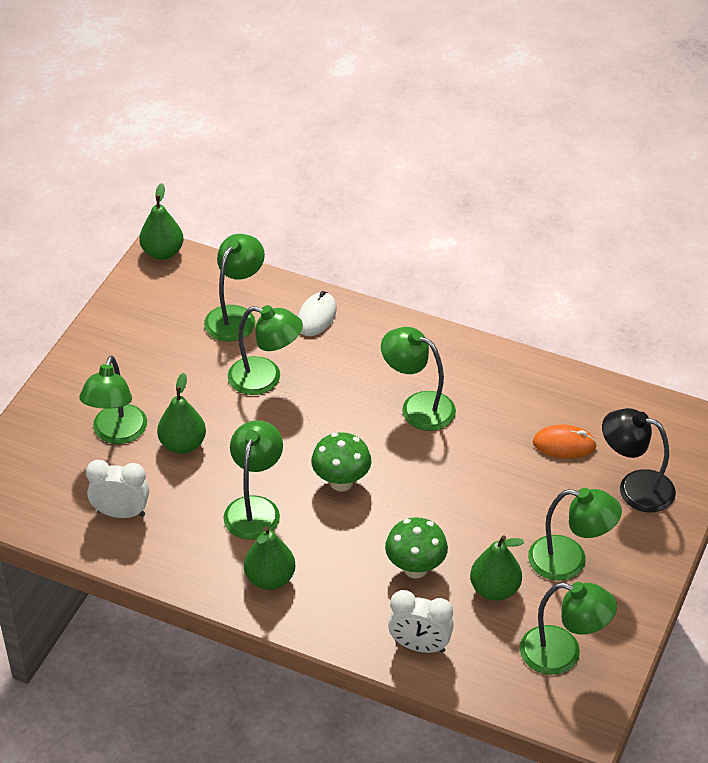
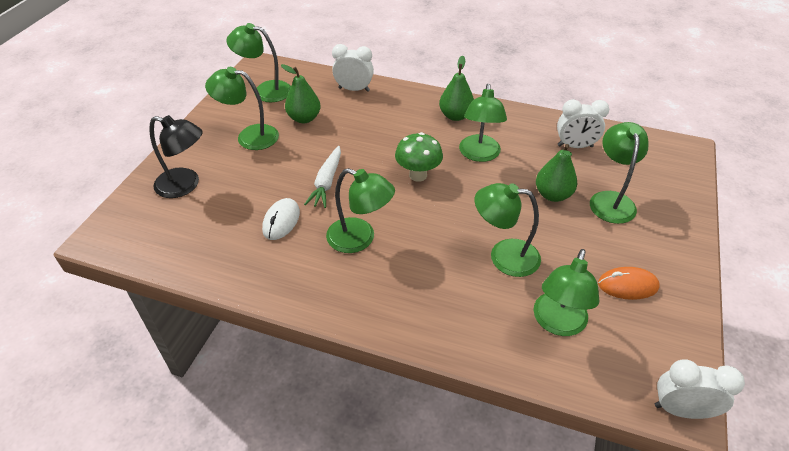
camera: 175 degrees right, 0 degrees up
green pear [139,183,183,260] -> white clock [655,359,745,419]
white mouse [298,291,337,336] -> white mouse moved to [262,198,300,240]
green mushroom [385,517,448,578] -> none
orange mouse [533,425,597,459] -> orange mouse moved to [598,267,660,300]
none -> white carrot [304,146,341,208]

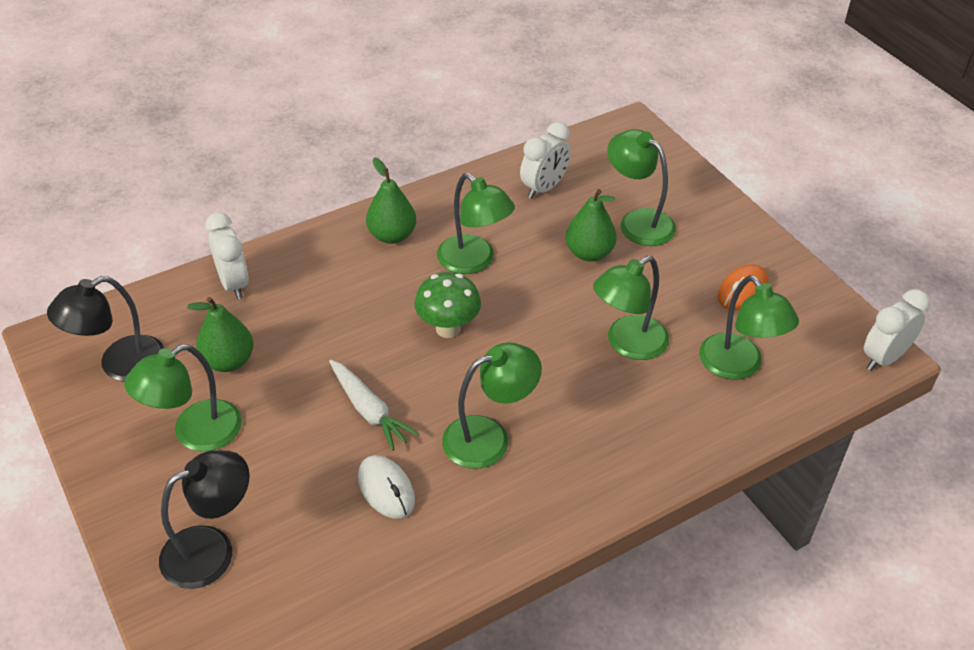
camera: 50 degrees left, 0 degrees up
green lamp [227,23,291,102] -> black lamp [47,276,164,382]
white clock [332,44,374,92] -> white clock turned 105 degrees clockwise [205,212,249,299]

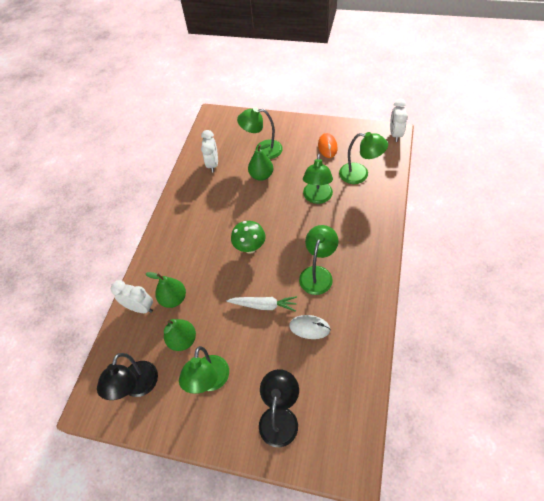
camera: 40 degrees left, 10 degrees up
green pear [366,157,416,244] -> green pear moved to [146,272,186,308]
green lamp [437,173,515,274] -> none

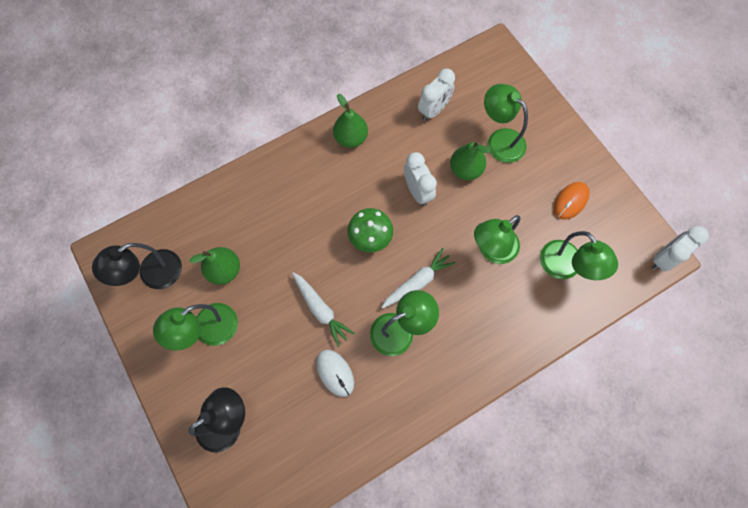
camera: 40 degrees right, 15 degrees up
white clock [111,280,153,313] -> white clock moved to [404,152,437,206]
green pear [146,272,186,308] -> green pear moved to [333,94,368,148]
none -> white carrot [381,248,456,309]

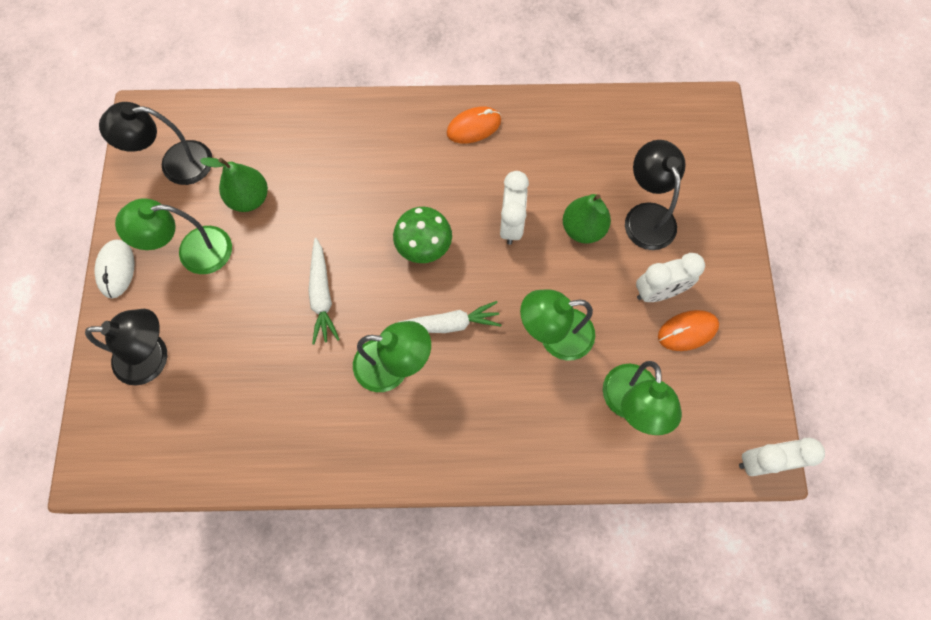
camera: 30 degrees right, 0 degrees up
white mouse [316,350,354,397] -> white mouse moved to [94,239,134,299]
green pear [333,94,368,148] -> orange mouse [446,107,501,144]
white clock [418,69,455,121] -> white clock moved to [636,253,705,302]
green lamp [484,84,528,163] -> black lamp [625,140,686,250]

